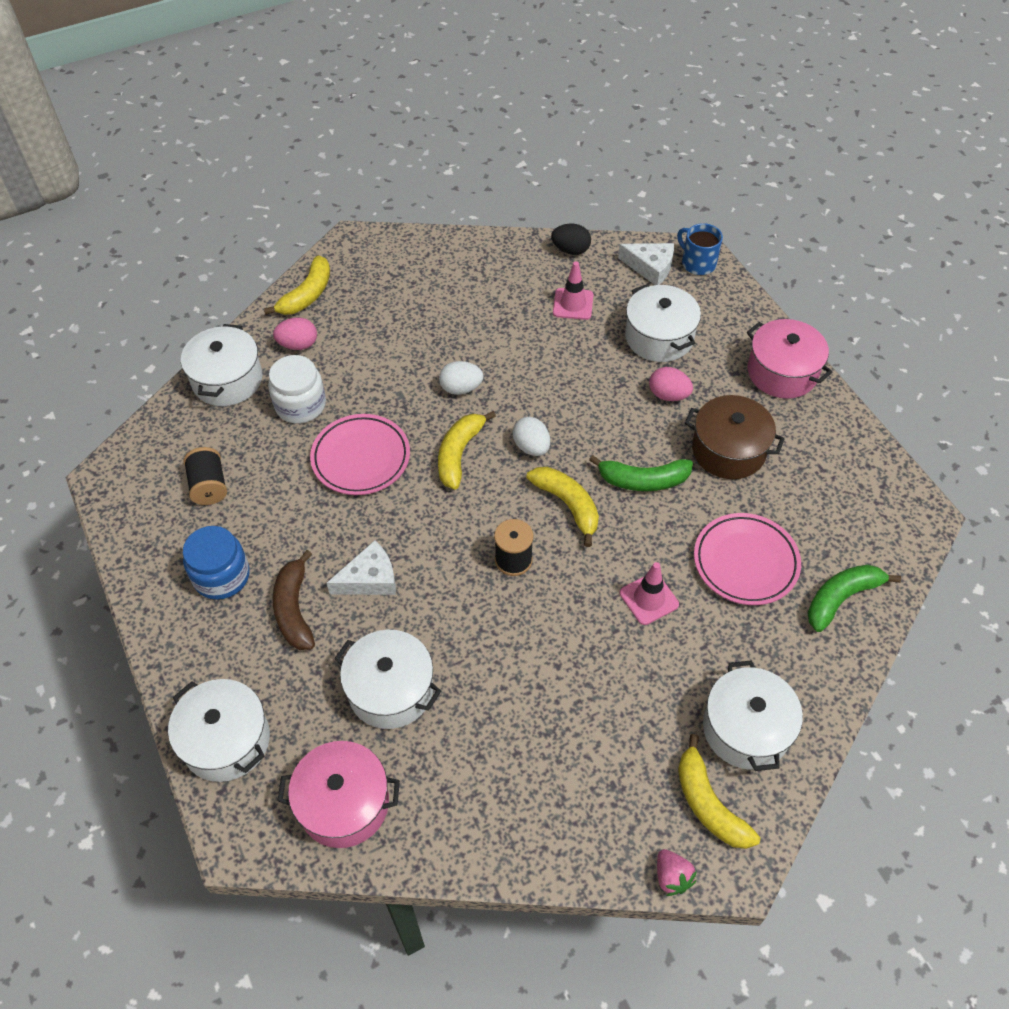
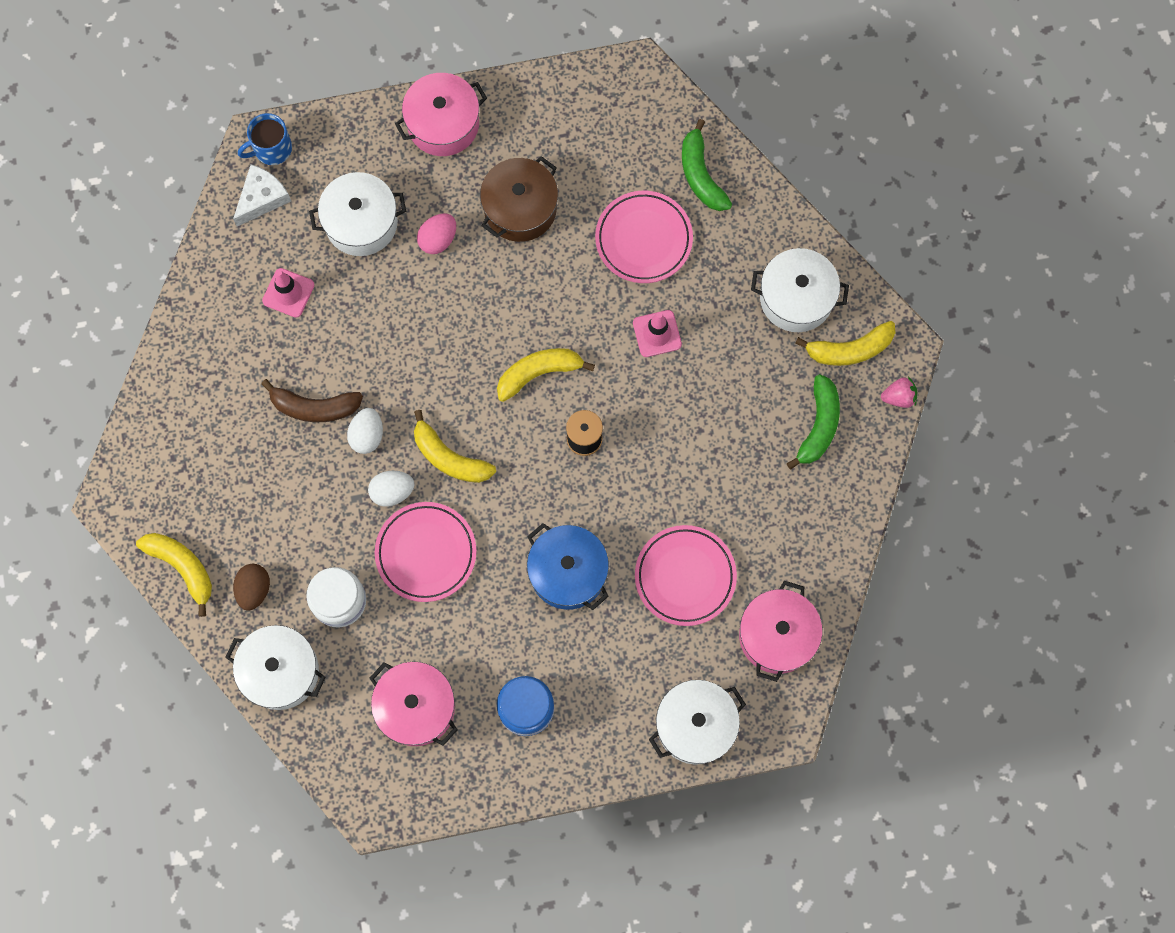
camera: 75 degrees left, 20 degrees up
black spool [184,447,227,505] -> pink pot [370,662,457,746]
pink egg [273,318,317,350] -> brown egg [233,564,270,611]
brown banana [273,550,315,650] -> brown banana moved to [261,379,363,422]
white cheese [327,540,396,595] -> blue pot [527,523,609,610]
white pot [334,630,441,729] -> pink plate [635,525,737,626]
white egg [513,417,550,456] -> white egg moved to [368,471,414,507]
black egg [551,224,591,255] -> none
green banana [589,455,693,491] -> green banana moved to [787,374,840,470]

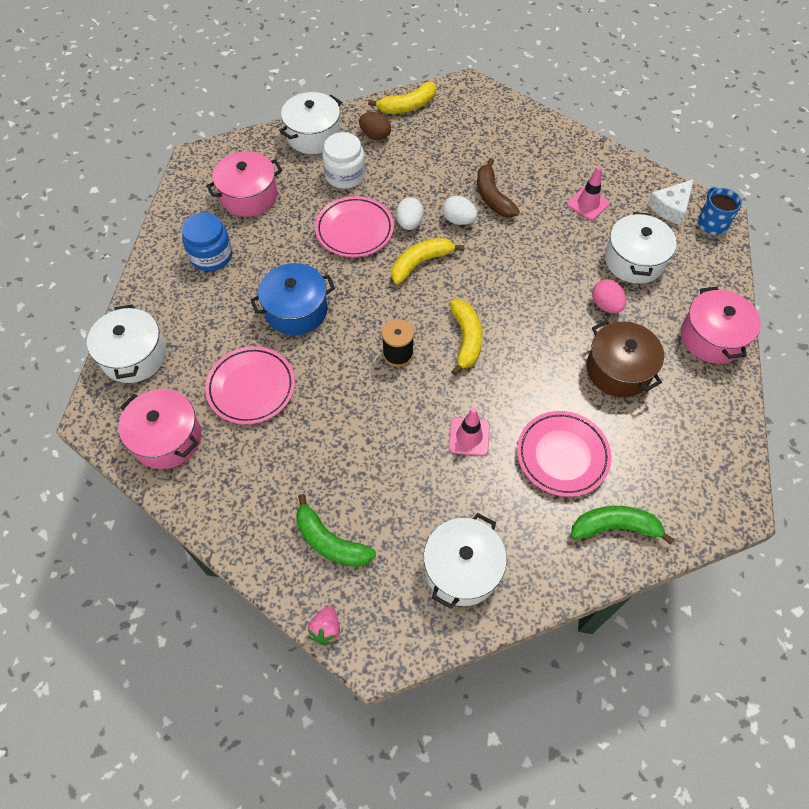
camera: 110 degrees right, 15 degrees down
white cheese [233,164,291,227] -> white cheese turned 75 degrees clockwise [647,179,694,225]
brown banana [261,379,363,422] -> brown banana turned 45 degrees counterclockwise [477,158,520,218]
yellow banana [795,321,896,366] -> none

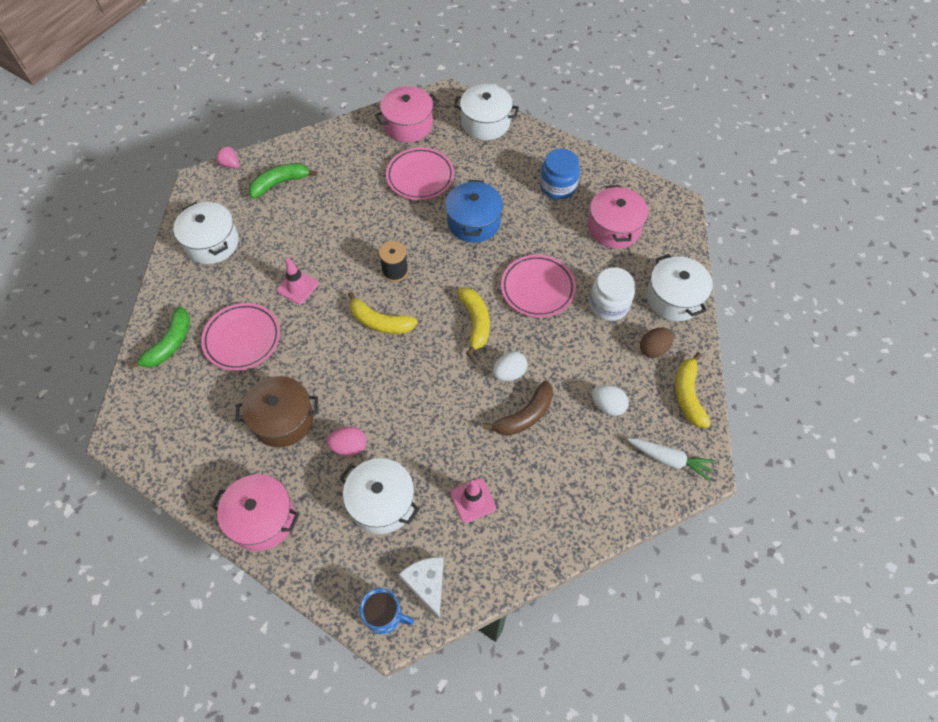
camera: 115 degrees right, 0 degrees up
white egg [396,197,424,230] -> white egg moved to [592,385,629,416]
brown banana [477,158,520,218] -> brown banana turned 135 degrees clockwise [483,381,553,436]
none -> white carrot [627,438,716,481]

